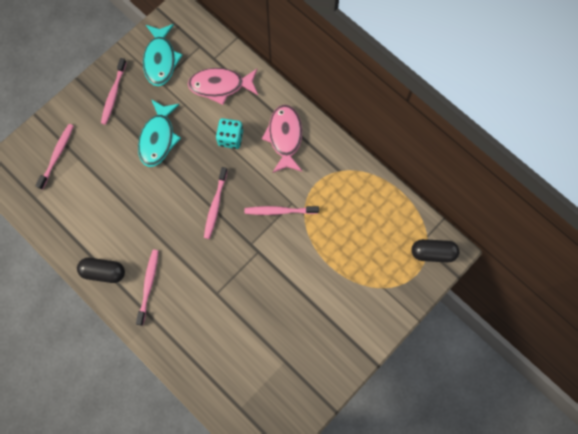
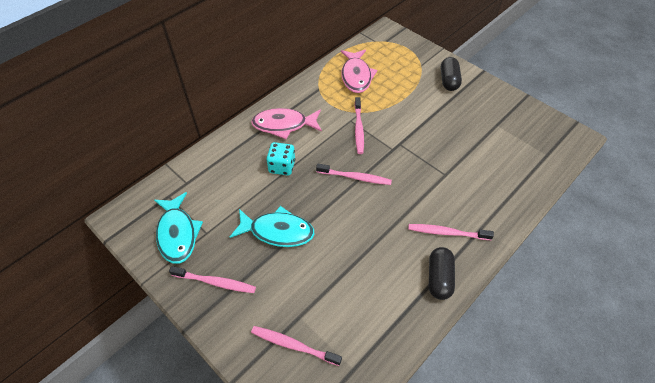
camera: 90 degrees left, 20 degrees down
turquoise fish [143,24,183,86] -> turquoise fish turned 75 degrees clockwise [154,192,203,264]
pink fish [188,68,258,105] -> pink fish moved to [341,49,377,93]
black capsule [412,239,459,262] -> black capsule moved to [441,57,462,91]

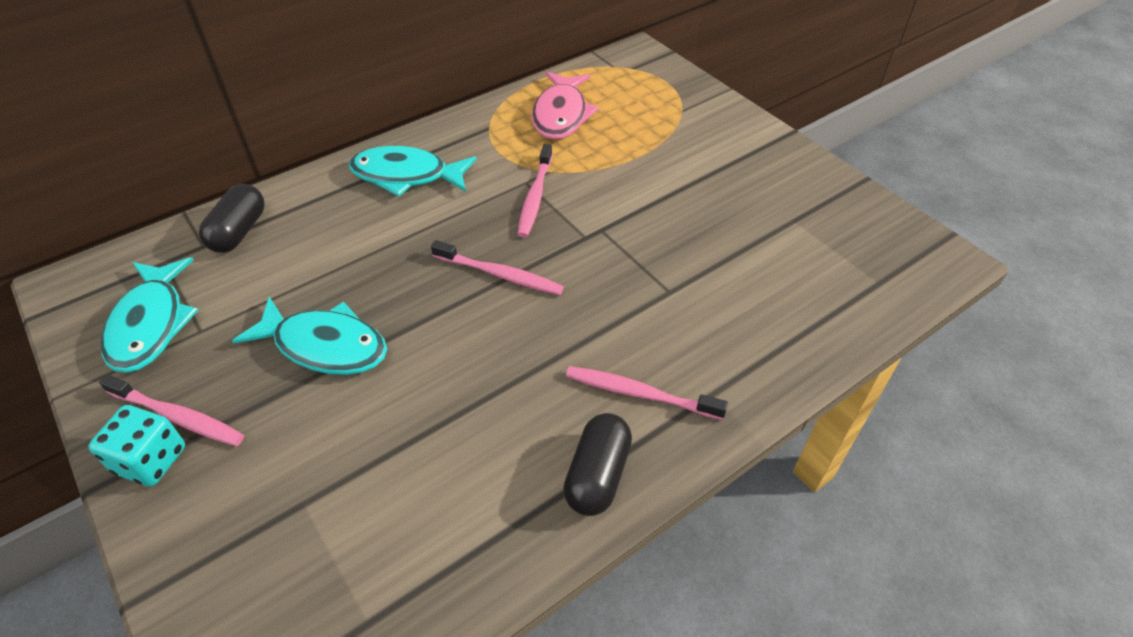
camera: 10 degrees right, 5 degrees down
pink fish [251,108,322,139] -> turquoise fish [349,146,477,197]
pink toothbrush [251,326,342,366] -> none
turquoise dice [266,142,295,175] -> turquoise dice moved to [88,405,185,487]
black capsule [441,57,462,91] -> black capsule moved to [199,184,265,253]

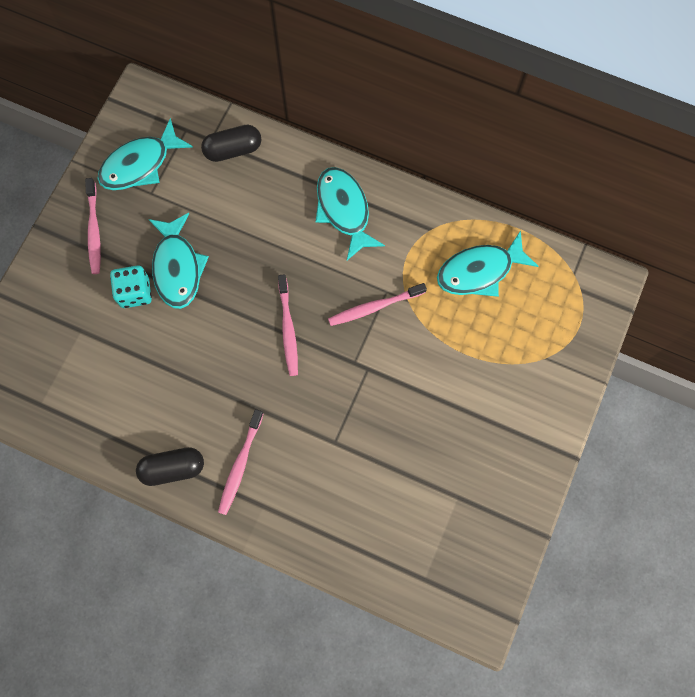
camera: 60 degrees right, 25 degrees up
turquoise dice [88,405,185,487] -> turquoise dice moved to [110,265,152,308]
pink fish [532,72,599,140] -> turquoise fish [437,230,538,297]
pink toothbrush [566,366,728,420] -> pink toothbrush turned 150 degrees counterclockwise [218,409,263,515]

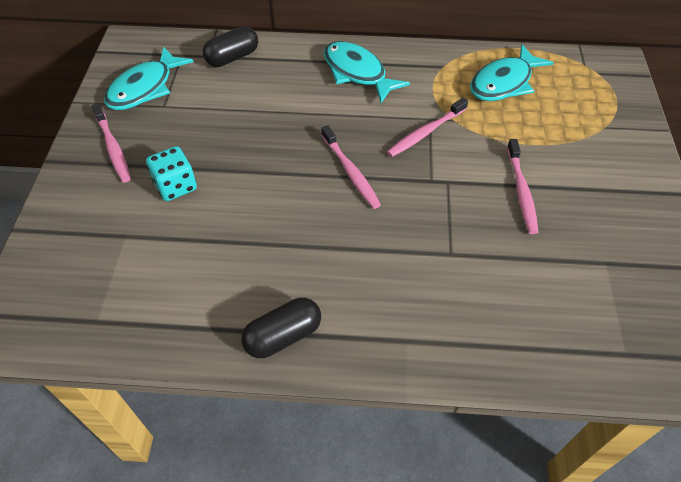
camera: 20 degrees left, 20 degrees down
turquoise fish [148,213,209,309] -> none
pink toothbrush [218,409,263,515] -> pink toothbrush moved to [507,139,539,234]

